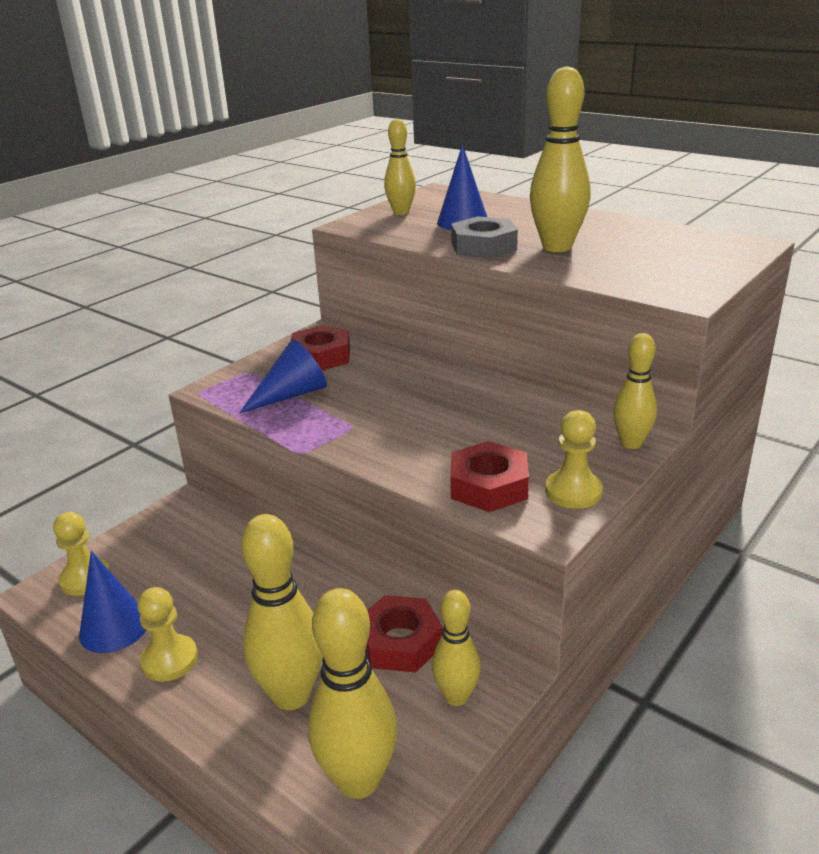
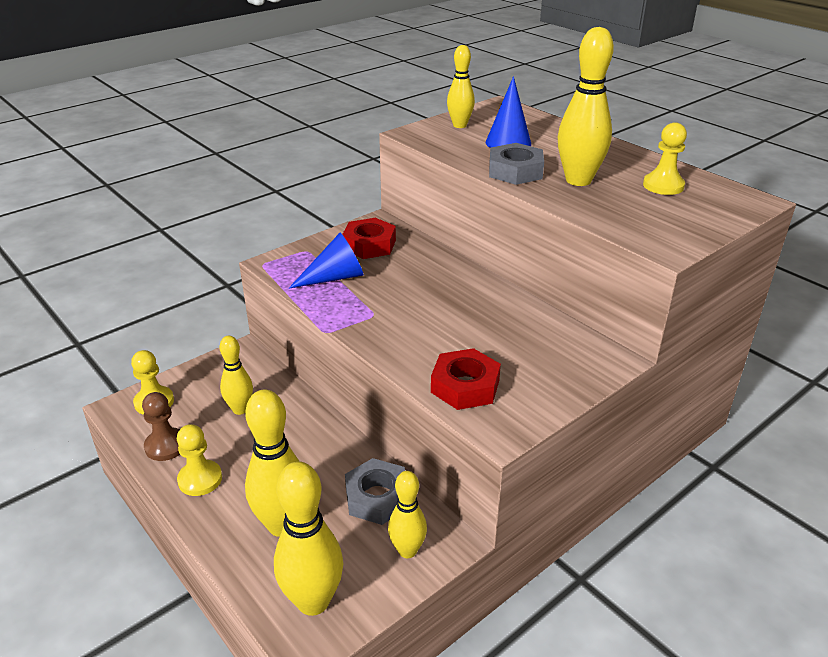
camera: 10 degrees right, 5 degrees up
blue cone [79,551,146,653] -> brown pawn [142,392,180,461]
red nut [365,595,443,672] -> grey nut [345,458,405,525]
yellow pawn [545,410,603,509] -> yellow pawn moved to [643,122,687,195]
yellow bowling pin [613,333,657,449] -> yellow bowling pin moved to [220,336,253,415]

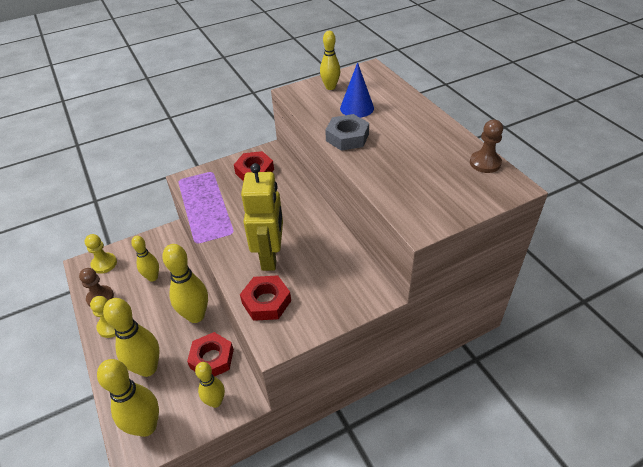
camera: 15 degrees right, 10 degrees up
blue cone [289,233,364,288] -> none
grey nut [345,458,405,525] -> red nut [187,332,234,376]
yellow bowling pin [558,27,614,186] -> yellow bowling pin moved to [162,244,208,323]
yellow pawn [643,122,687,195] -> none
none -> yellow robot [241,163,283,271]
none -> brown pawn [470,120,503,173]

